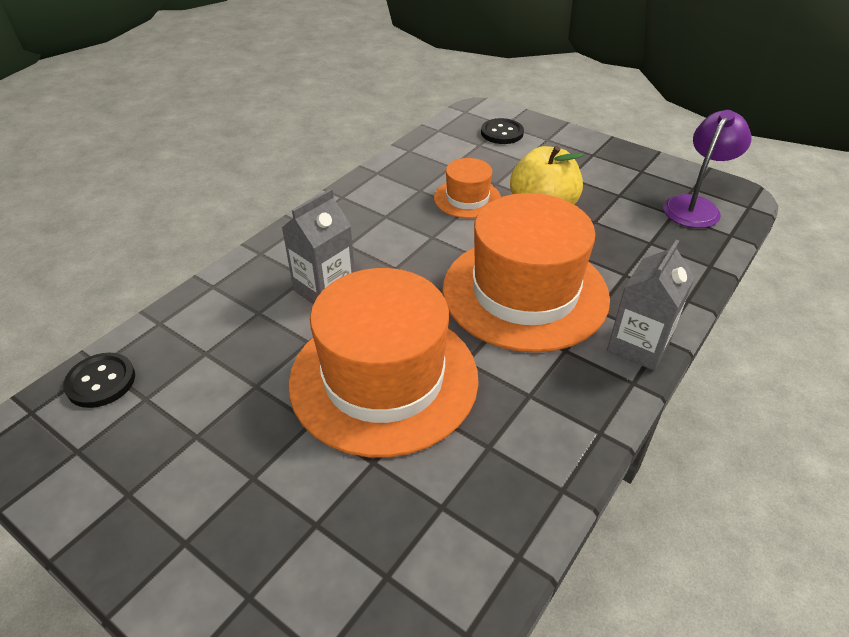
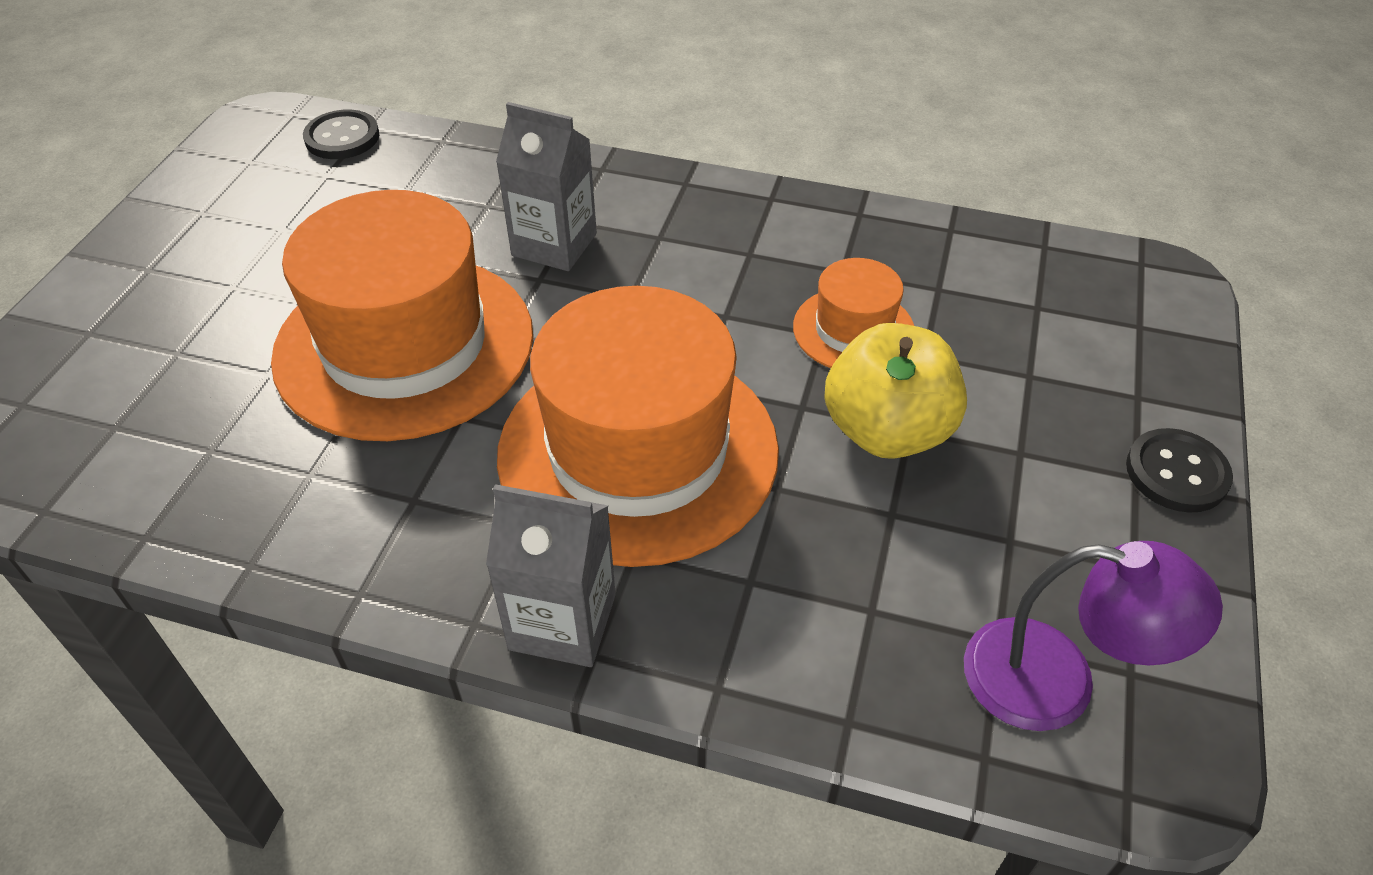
camera: 70 degrees right, 5 degrees up
black button [481,118,524,144] -> black button moved to [1126,428,1233,513]

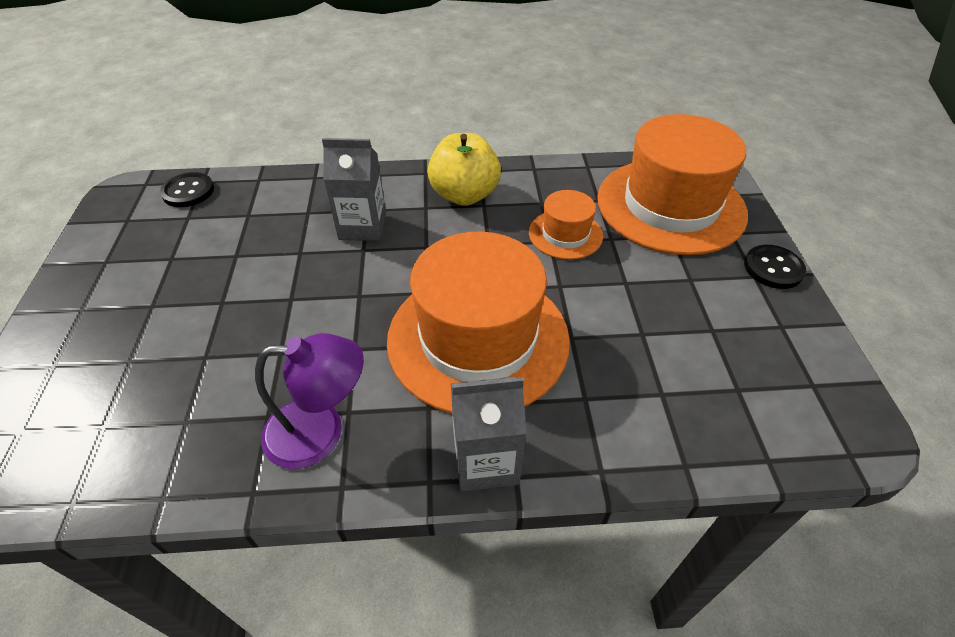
camera: 20 degrees left, 0 degrees up
orange hat [271,190,533,441] -> orange hat moved to [597,114,748,255]
yellow apple [824,323,967,459] -> yellow apple moved to [427,133,501,206]
purple lamp [964,541,1223,731] -> purple lamp moved to [255,333,364,469]

